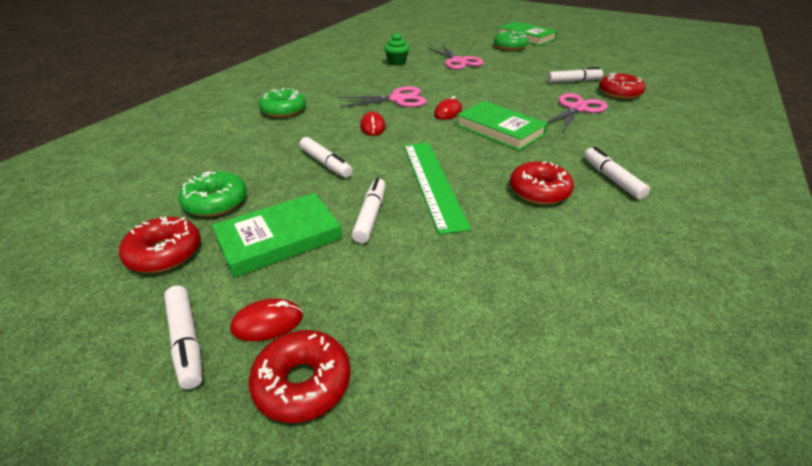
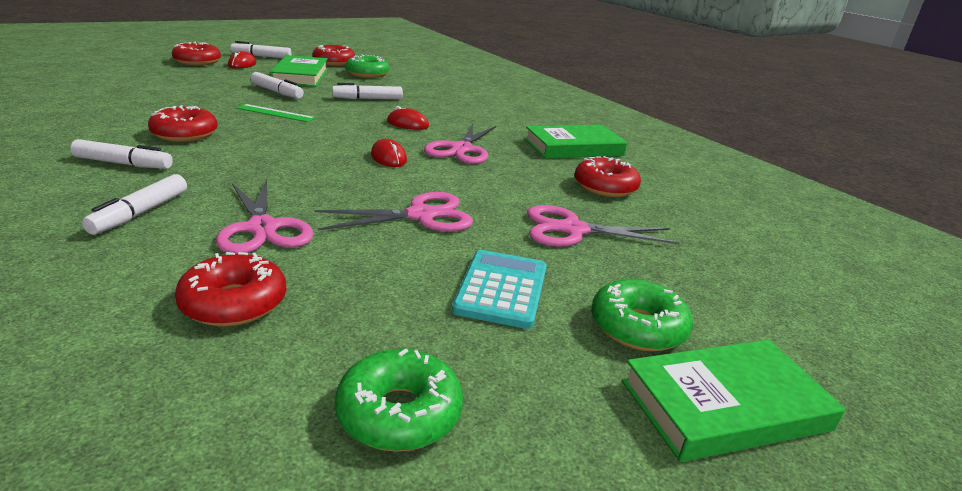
camera: 115 degrees right, 10 degrees down
green donut [258,87,306,118] -> green donut moved to [335,349,463,452]
green cupcake [384,32,409,66] -> red donut [575,156,641,197]
green ruler [404,143,471,234] -> green ruler [236,104,316,122], size x0.55
green book [456,101,548,151] -> green book moved to [525,125,627,159]
white marker [547,67,603,83] -> white marker moved to [82,174,187,235]
none -> pink scissors [314,192,473,232]
none -> turquoise calculator [452,250,547,329]

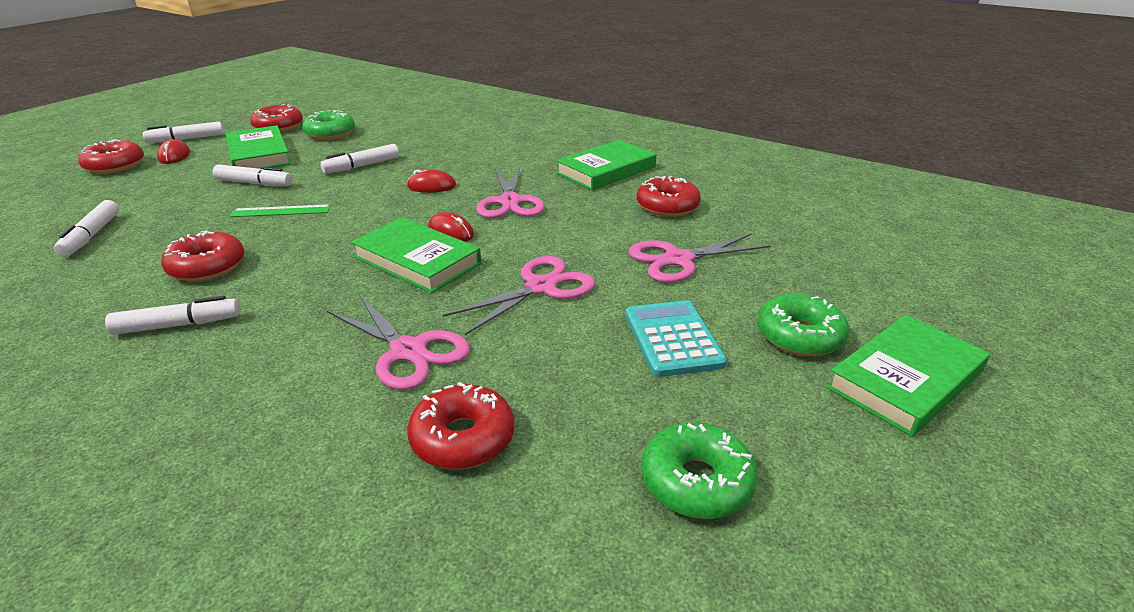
camera: 20 degrees left, 5 degrees up
white marker [82,174,187,235] -> white marker moved to [54,200,119,257]
none -> green book [351,217,481,293]

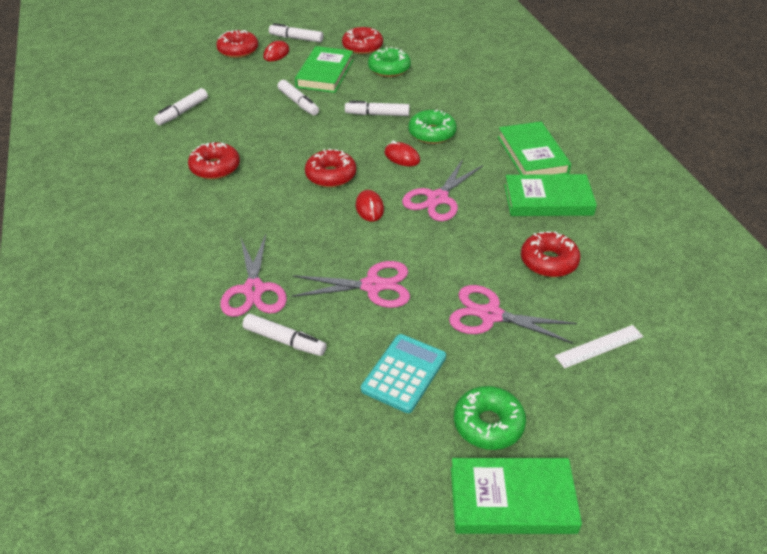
camera: 40 degrees right, 10 degrees up
white marker [105,296,240,335] -> white marker moved to [242,314,327,356]
green ruler [230,205,331,217] -> none
green book [351,217,481,293] -> green book moved to [498,122,571,175]
red donut [407,382,514,470] -> red donut moved to [305,149,356,187]
green donut [642,423,758,519] -> green donut moved to [408,110,457,144]
none -> white ruler [555,325,643,368]

